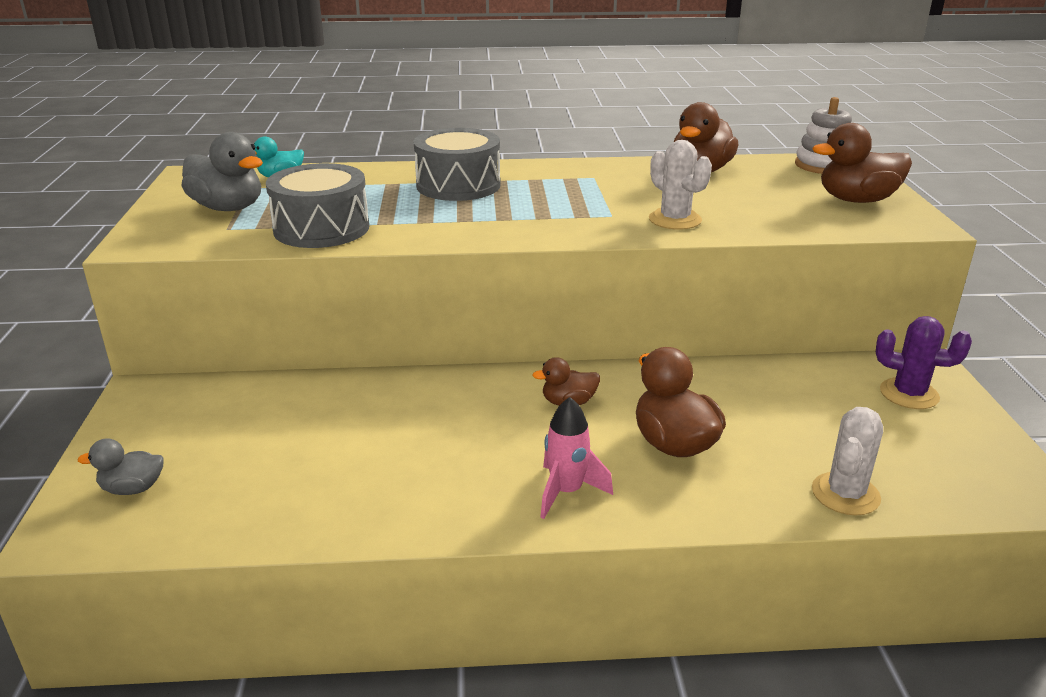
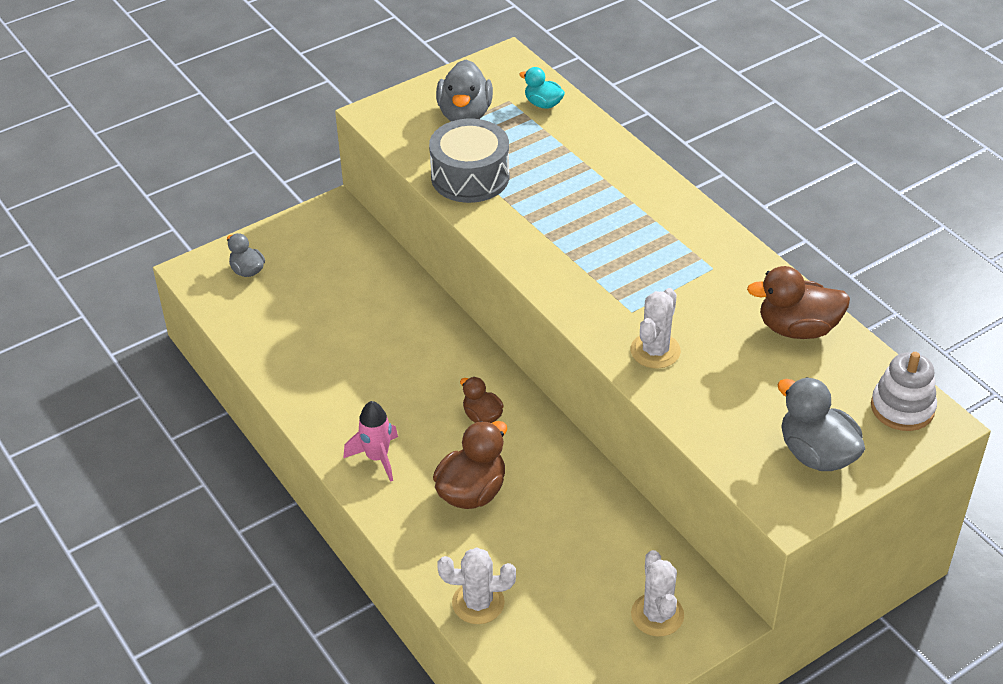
camera: 60 degrees right, 15 degrees up
grey drum [414,128,501,201] -> none
brown duck [812,123,912,203] -> grey duck [777,377,865,471]
purple cactus [876,316,972,409] -> white cactus [631,550,684,637]

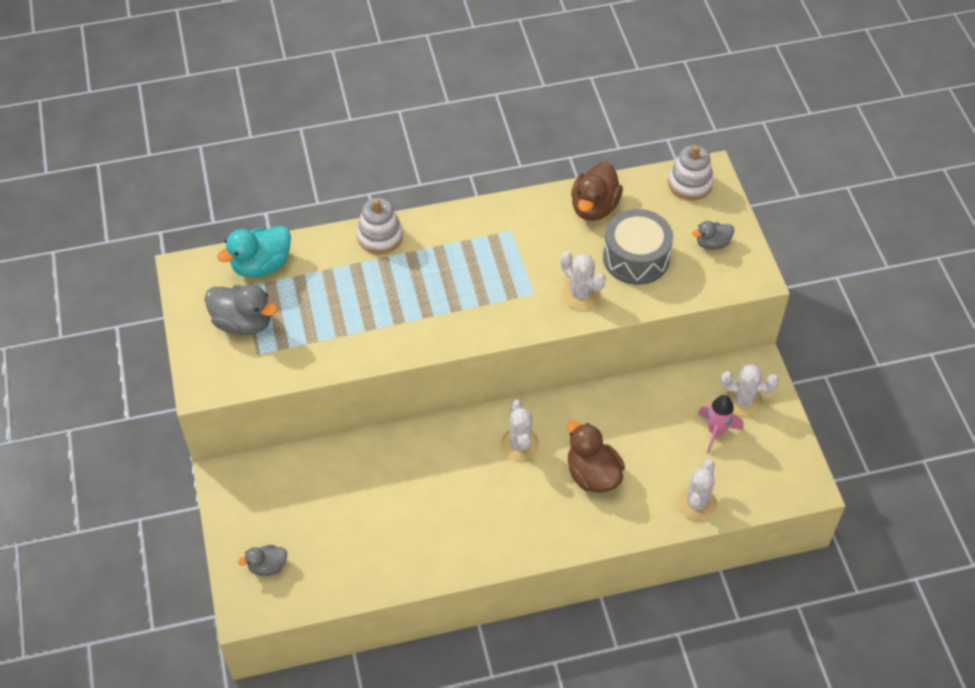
camera: 70 degrees left, 10 degrees up
pink rocket [343,401,398,482] -> pink rocket moved to [698,395,743,454]
grey drum [429,119,509,203] -> grey drum moved to [603,209,673,285]
brown duck [460,377,504,423] -> white cactus [501,400,539,461]
turquoise duck [519,67,565,109] -> turquoise duck [217,226,291,277], size x1.72
grey duck [777,377,865,471] -> grey duck [692,221,734,250], size x0.58
none -> white stacking toy [357,198,403,254]

